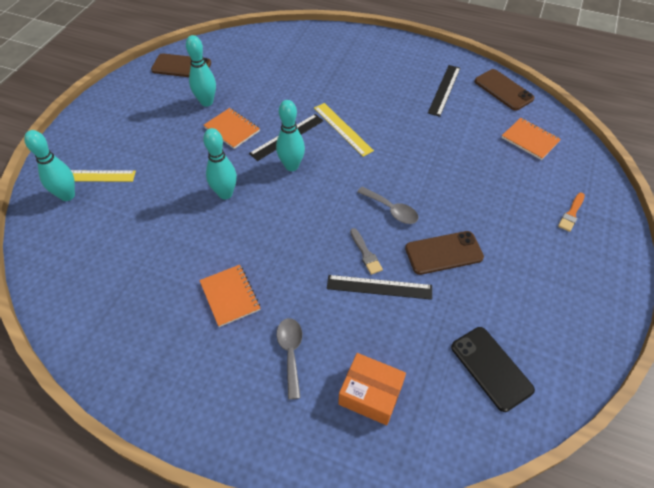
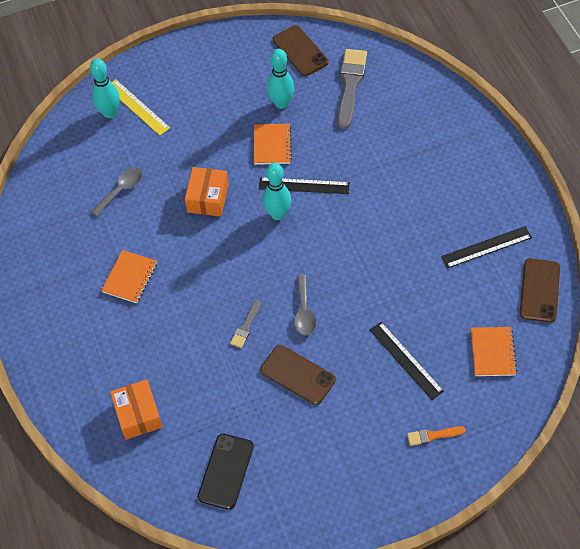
camera: 50 degrees right, 5 degrees up
turquoise bowling pin [203,128,237,199] -> orange box [185,167,229,217]
grey spoon [276,318,302,399] -> grey spoon moved to [91,168,142,216]
yellow ruler [314,103,374,157] -> none
black ruler [327,275,432,300] -> black ruler moved to [370,322,444,400]
none -> grey brush [337,49,367,130]

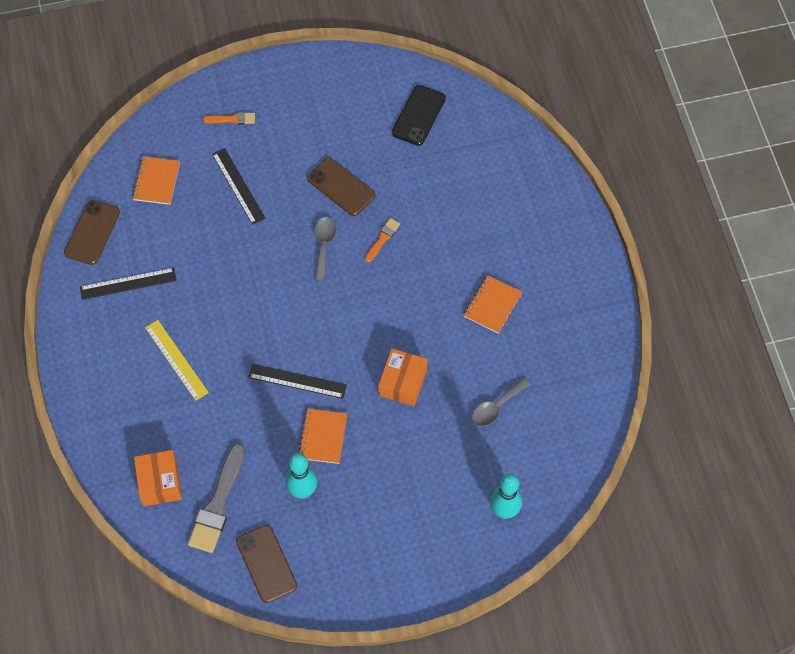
camera: 175 degrees left, 5 degrees up
orange box [110,379,163,440] -> orange box moved to [134,450,182,506]
yellow ruler [112,79,170,135] -> yellow ruler moved to [145,320,209,401]
grey brush [230,300,261,348] -> orange brush [365,218,400,262]
turquoise bowling pin [263,163,291,220] -> none

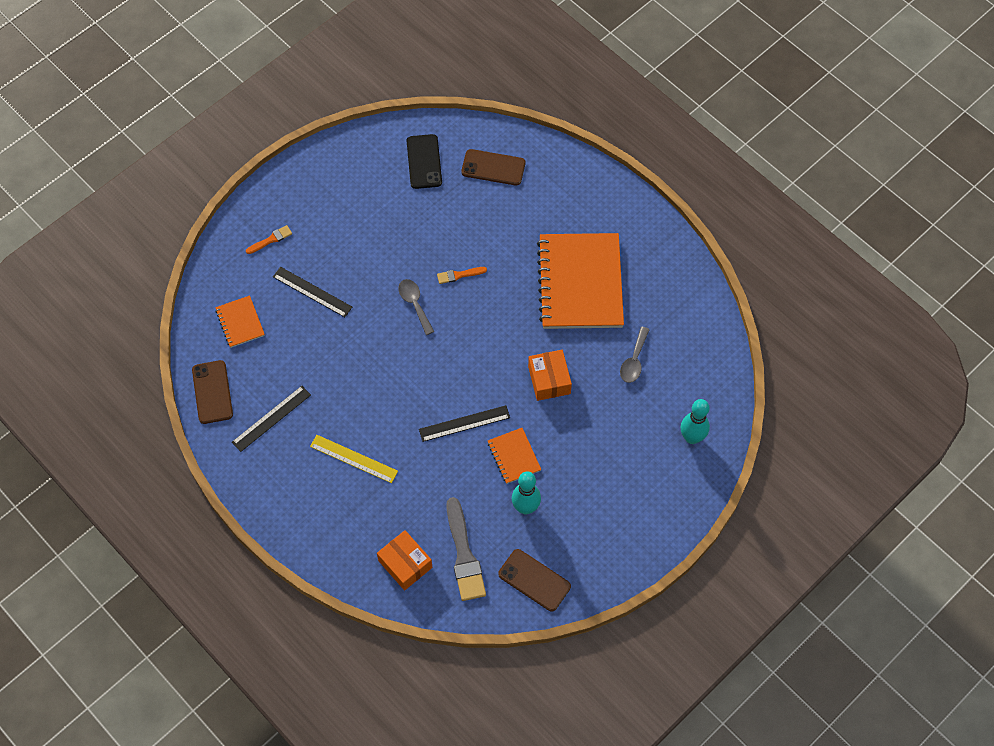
camera: 30 degrees left, 0 degrees up
brown phone [307,158,376,216] -> brown phone moved to [461,149,525,185]
orange brush [365,218,400,262] -> orange brush turned 105 degrees counterclockwise [437,267,487,284]
orange notebook [464,275,522,334] -> orange notebook [537,233,624,329], size x2.22

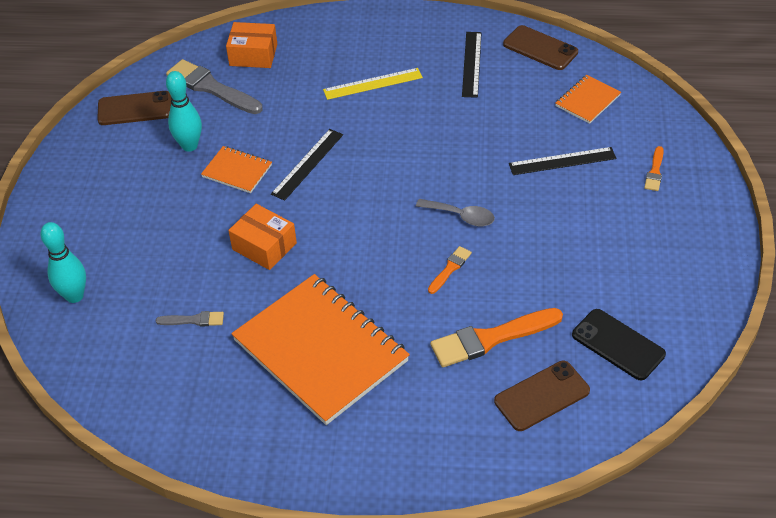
camera: 140 degrees right, 15 degrees down
orange notebook [215,295,265,348] -> orange notebook turned 75 degrees counterclockwise [555,75,621,124]
grey spoon [620,327,650,383] -> grey brush [156,311,224,326]
none -> orange brush [430,308,563,367]

